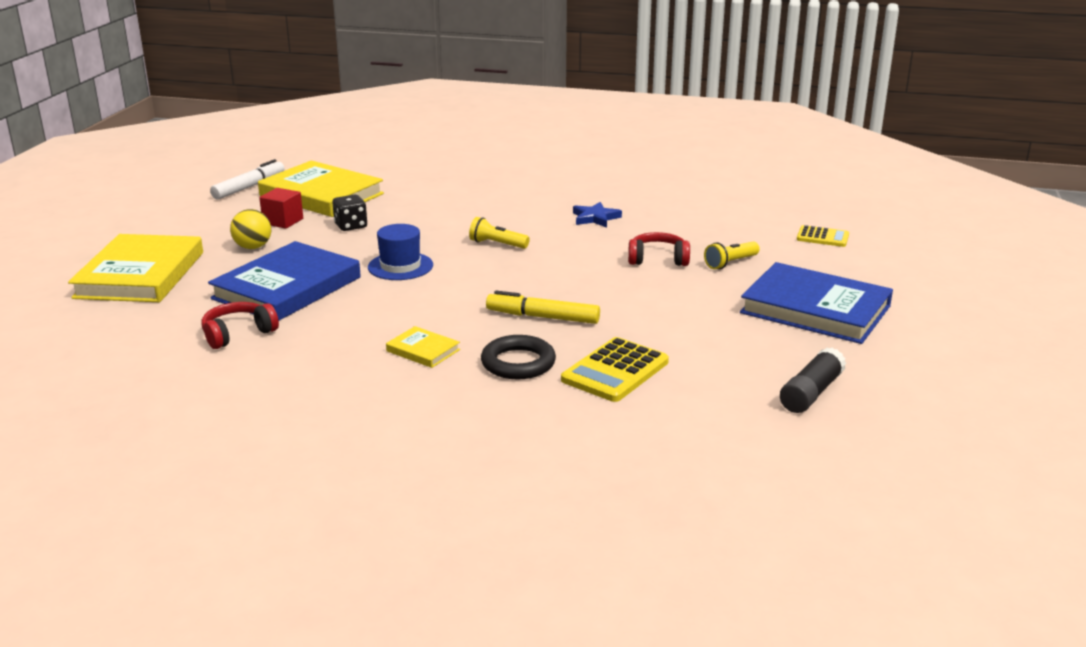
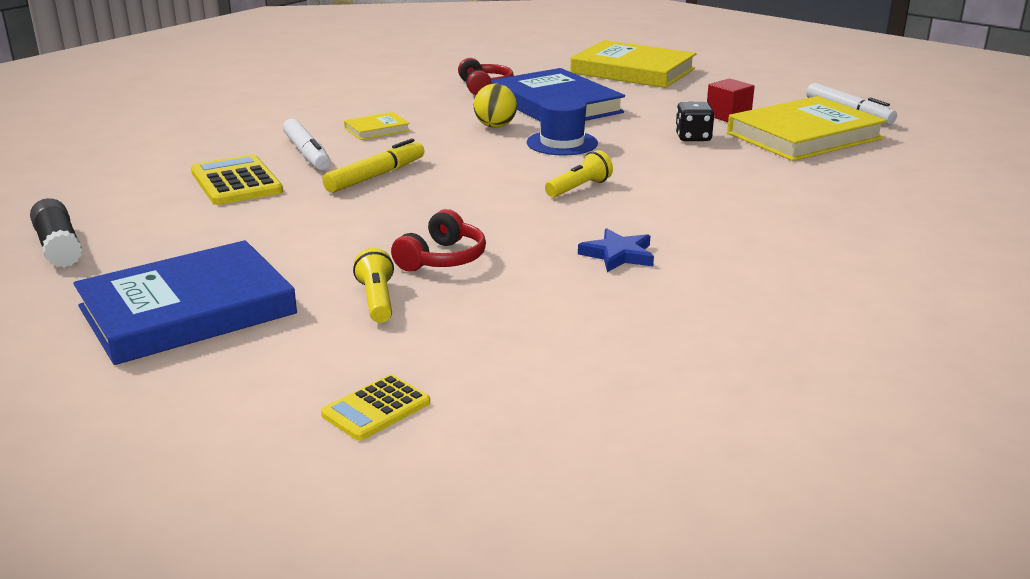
camera: 115 degrees right, 0 degrees up
yellow ball [230,209,271,249] -> yellow ball moved to [474,84,517,128]
black ring [481,335,556,379] -> white marker [283,119,330,170]

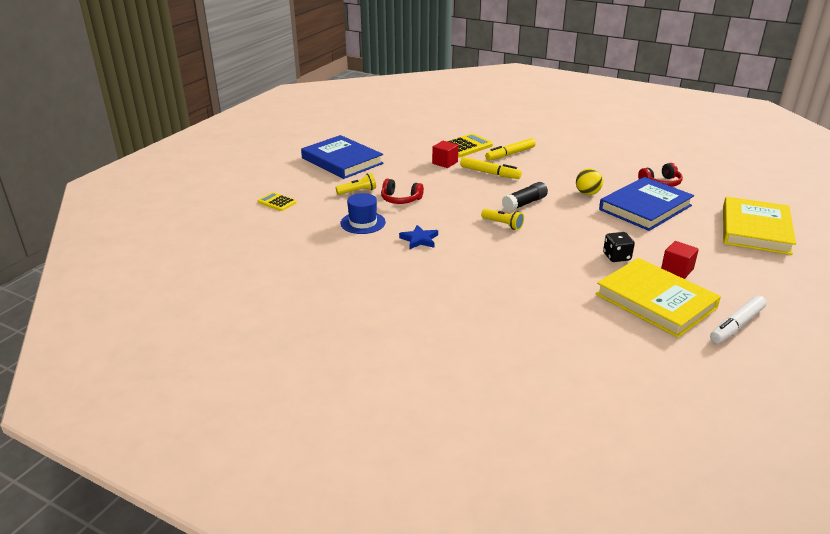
camera: 80 degrees right, 5 degrees up
black glue stick [30,198,82,268] -> black glue stick moved to [502,182,548,212]
white marker [283,119,330,170] -> yellow marker [485,138,536,161]
yellow book [344,112,410,140] -> none
blue hat [527,96,598,155] -> blue hat moved to [341,193,386,234]
none -> red cube [432,141,458,168]

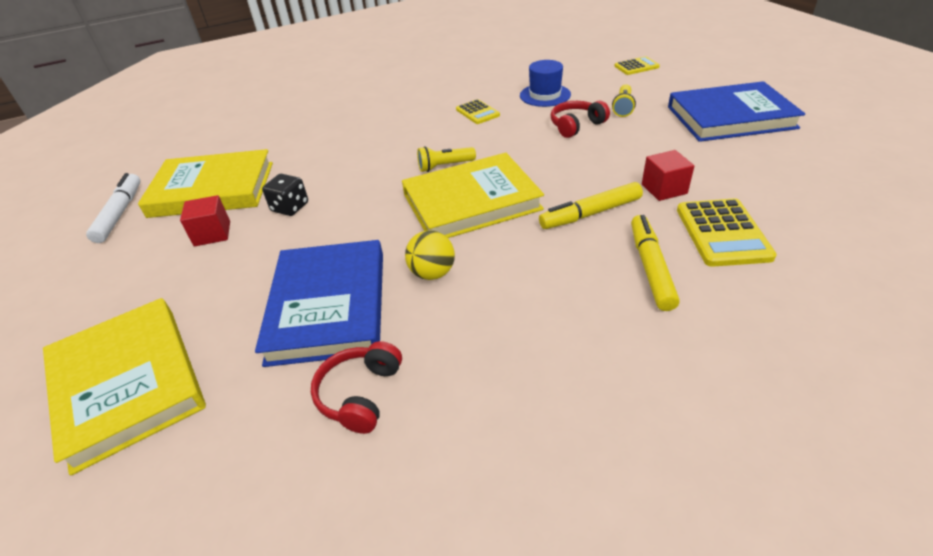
camera: 130 degrees right, 10 degrees up
blue star [399,225,438,249] -> yellow calculator [456,99,500,124]
black glue stick [502,182,548,212] -> yellow book [402,153,544,238]

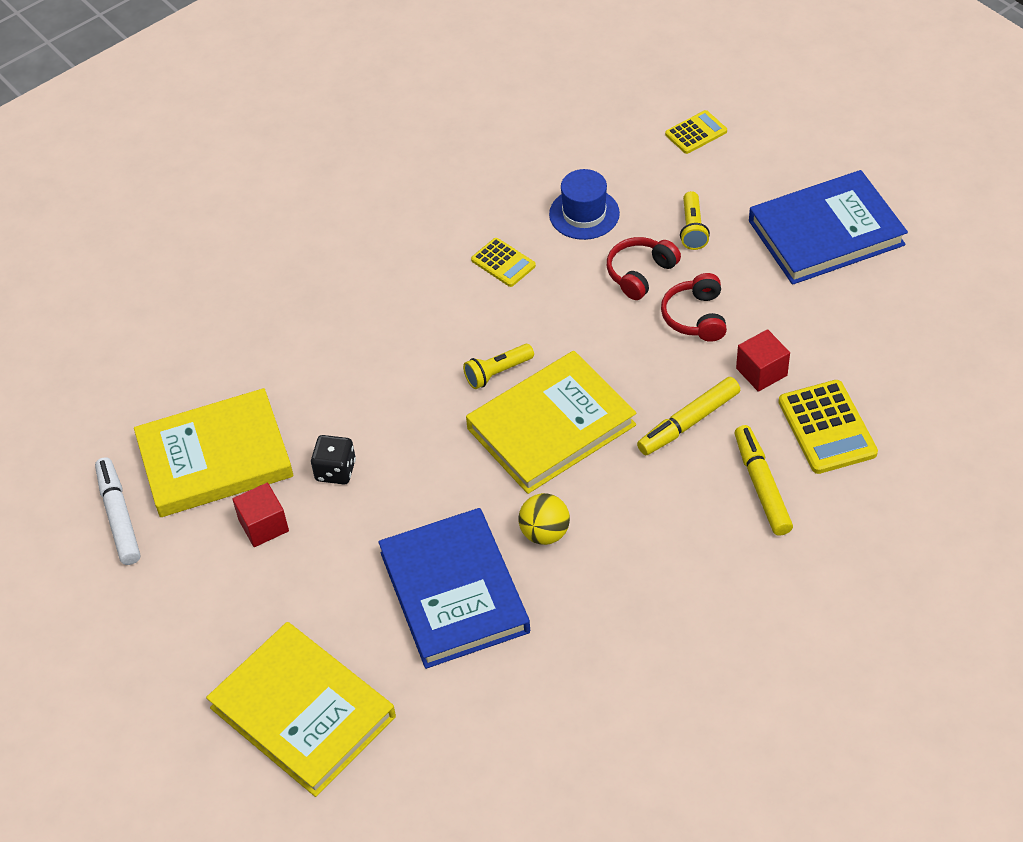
camera: 15 degrees left, 10 degrees up
red headphones [311,341,402,434] -> red headphones moved to [661,273,727,342]

